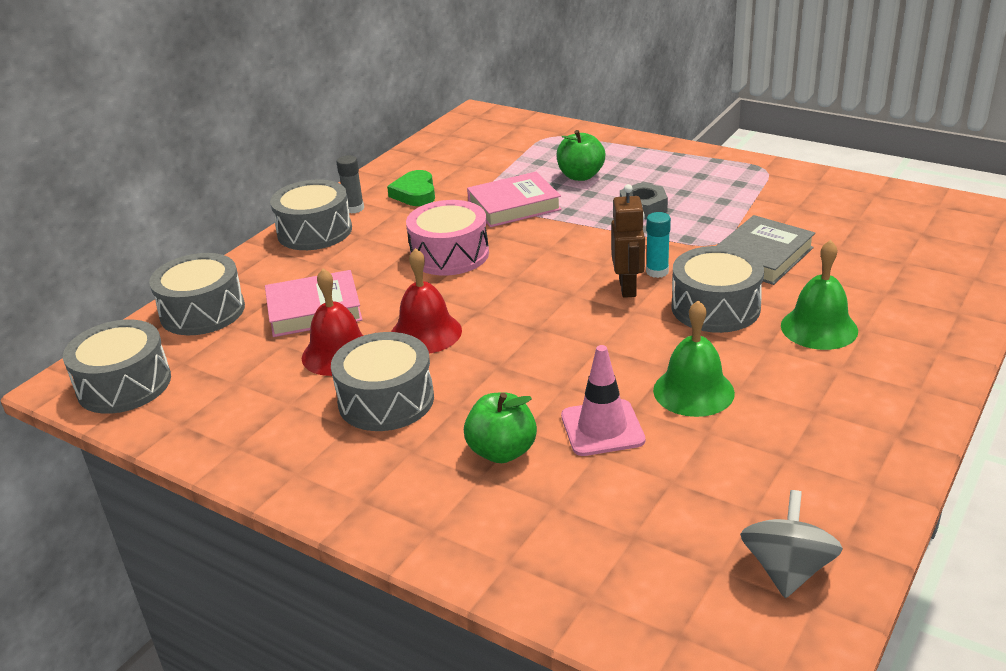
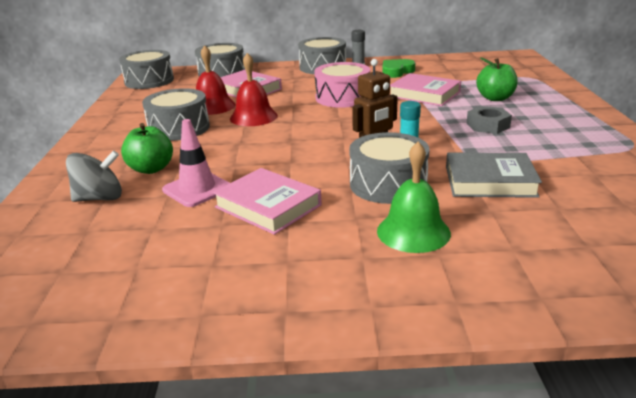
camera: 55 degrees right, 5 degrees down
green bell [653,300,735,417] -> pink book [213,168,322,235]
grey spinning top [740,490,843,598] -> grey spinning top moved to [66,150,122,202]

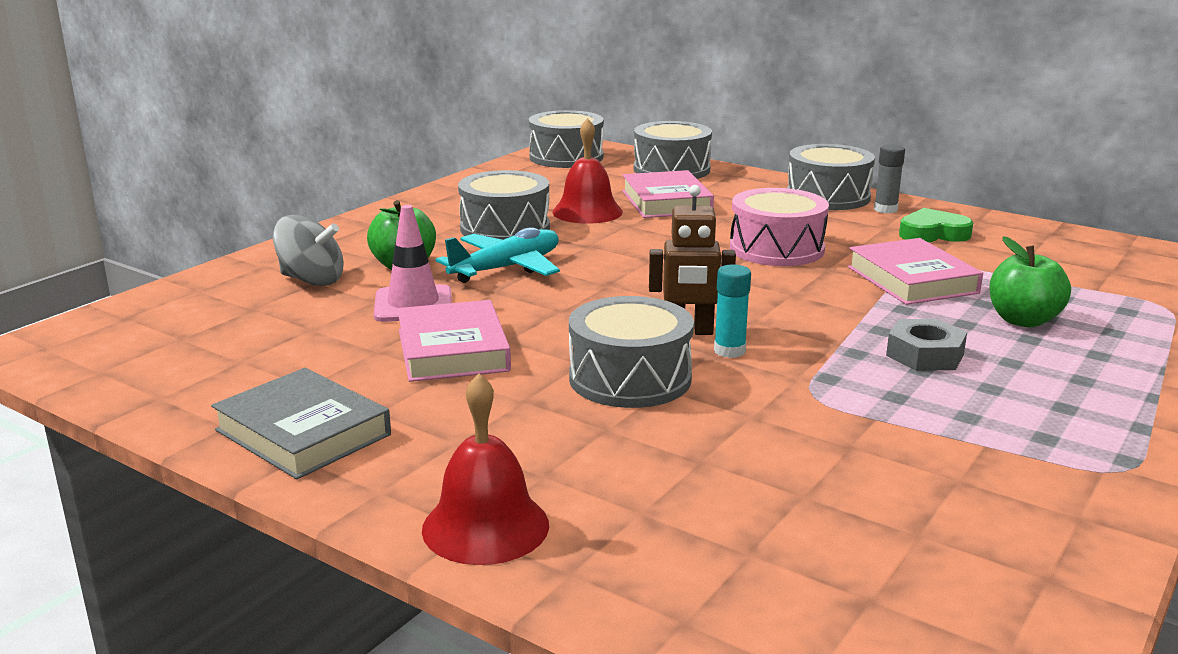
camera: 35 degrees right, 5 degrees down
red bell [230,53,278,126] -> red bell moved to [422,374,549,565]
green bell [377,142,451,253] -> none
grey book [446,153,542,198] -> grey book moved to [211,368,391,479]
none -> turquoise plane [436,227,560,283]

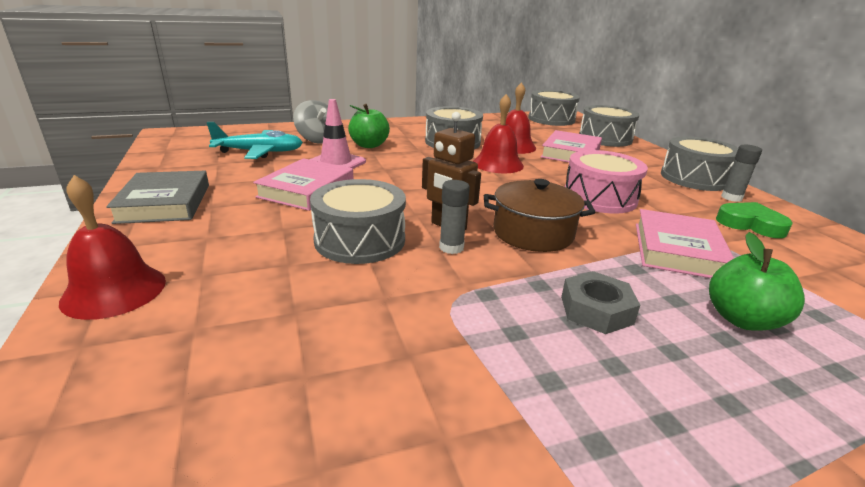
camera: 35 degrees right, 5 degrees up
turquoise plane [436,227,560,283] -> turquoise plane moved to [207,122,303,159]
turquoise glue stick [714,264,751,358] -> grey glue stick [439,180,470,254]
none -> red bell [473,94,524,173]
none -> brown pot [484,179,595,252]

